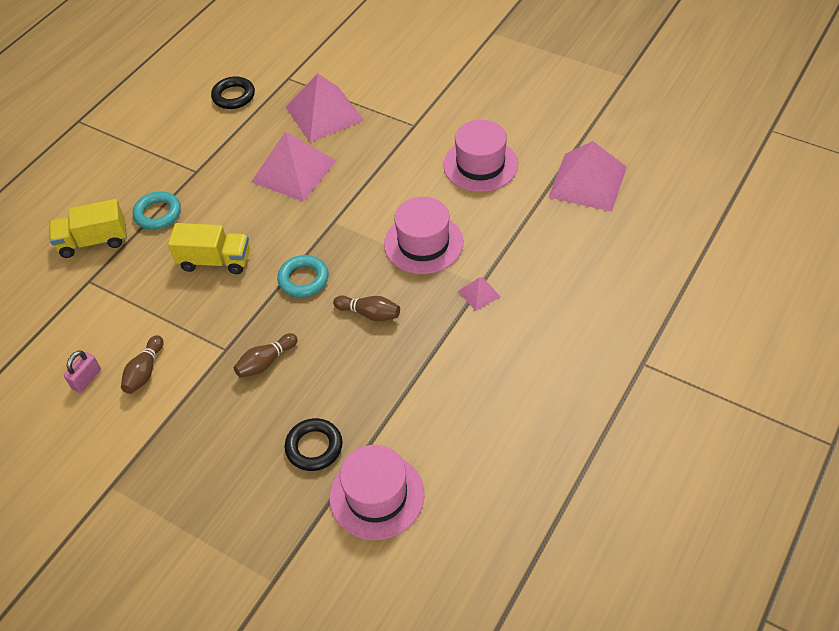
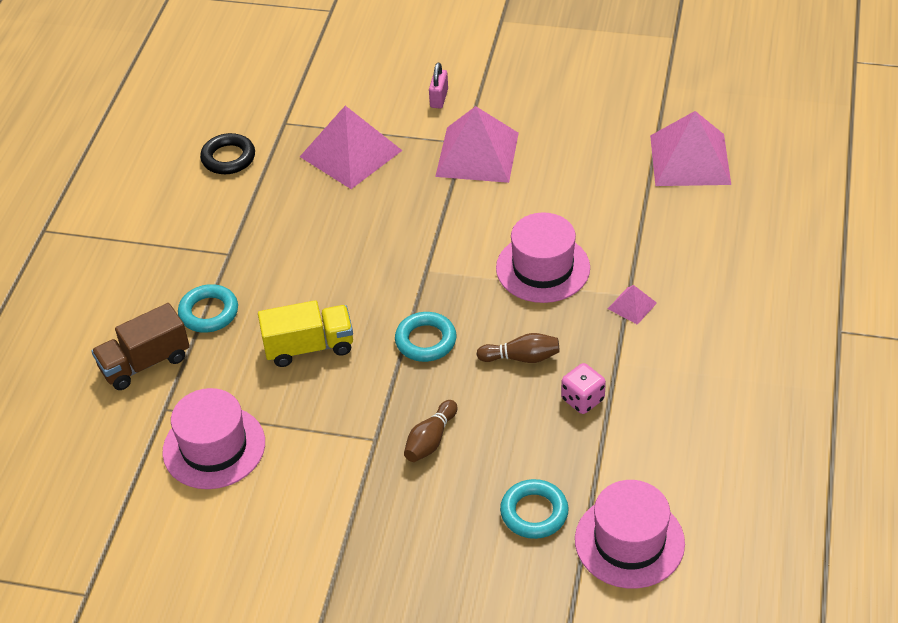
camera: 20 degrees left, 5 degrees down
yellow truck [49,199,127,258] -> brown truck [91,303,190,390]
pink padlock [64,350,101,393] -> pink padlock moved to [429,63,448,108]
brown bowling pin [121,335,164,394] -> none
pink pyramid [251,131,336,202] -> pink pyramid moved to [435,106,519,183]
black ring [284,418,342,471] -> turquoise ring [500,479,569,539]
pink hat [443,120,518,192] -> pink hat moved to [162,388,265,489]
none -> pink dice [561,363,606,414]

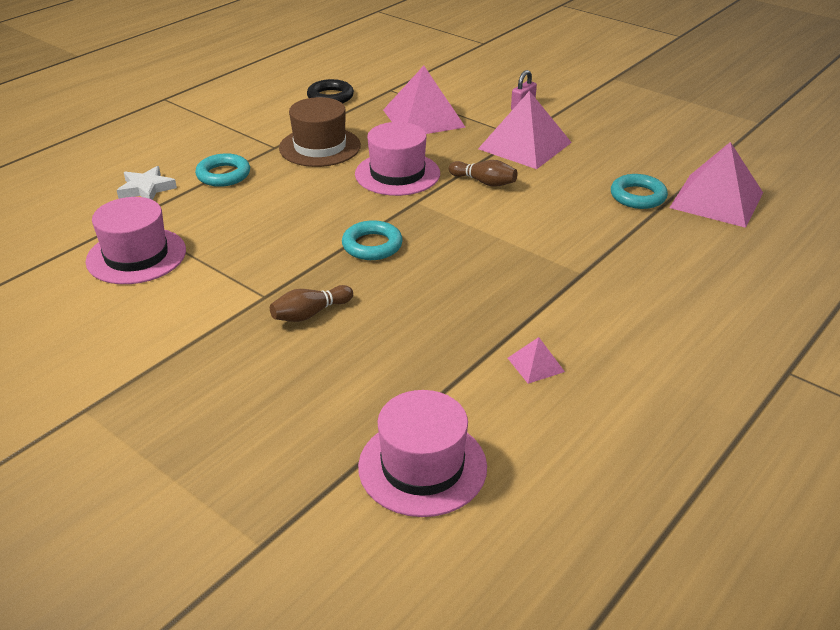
camera: 25 degrees right, 10 degrees down
brown truck [91,303,190,390] -> white star [117,166,177,200]
yellow truck [258,300,353,367] -> none
brown bowling pin [476,333,560,363] -> brown bowling pin moved to [449,160,518,187]
pink hat [496,213,590,303] -> pink hat moved to [355,122,440,196]
turquoise ring [500,479,569,539] -> turquoise ring moved to [611,174,668,209]
pink dice [561,363,606,414] -> none
pink pyramid [608,285,657,325] -> pink pyramid moved to [508,337,565,384]
none -> brown hat [279,97,361,167]

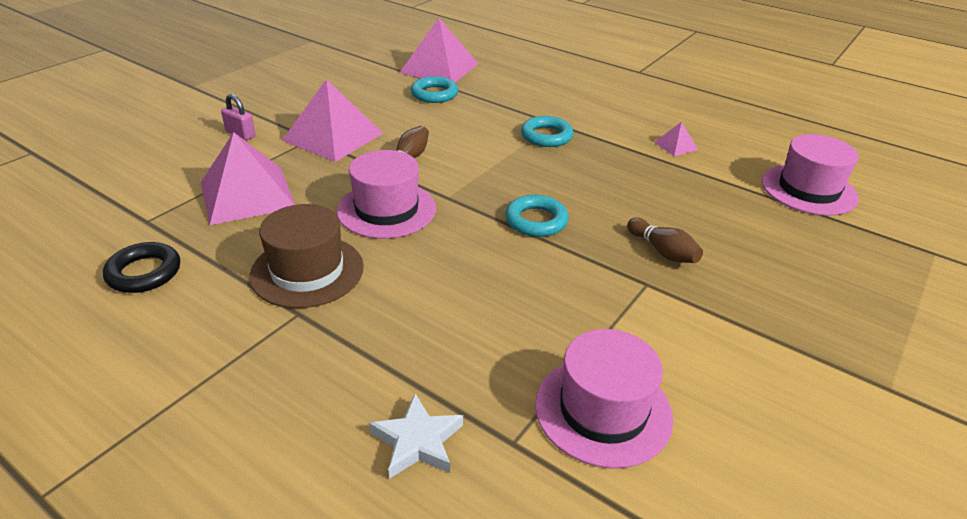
camera: 95 degrees left, 0 degrees up
turquoise ring [195,153,250,187] -> turquoise ring moved to [521,116,573,147]

